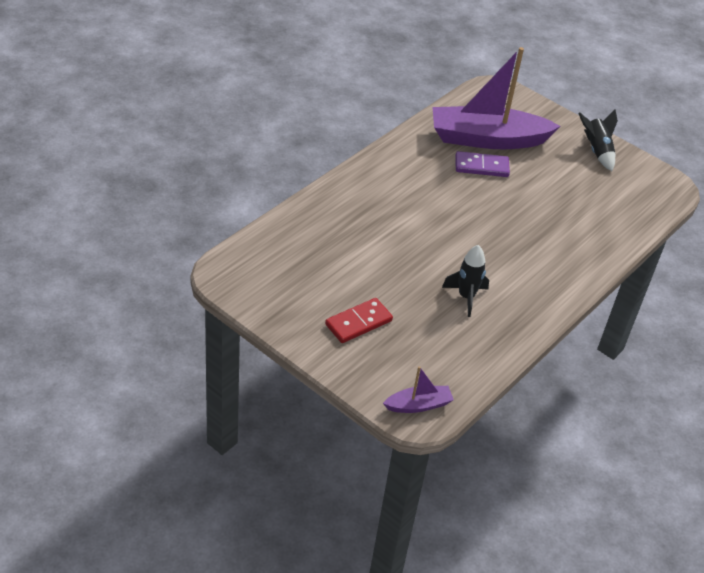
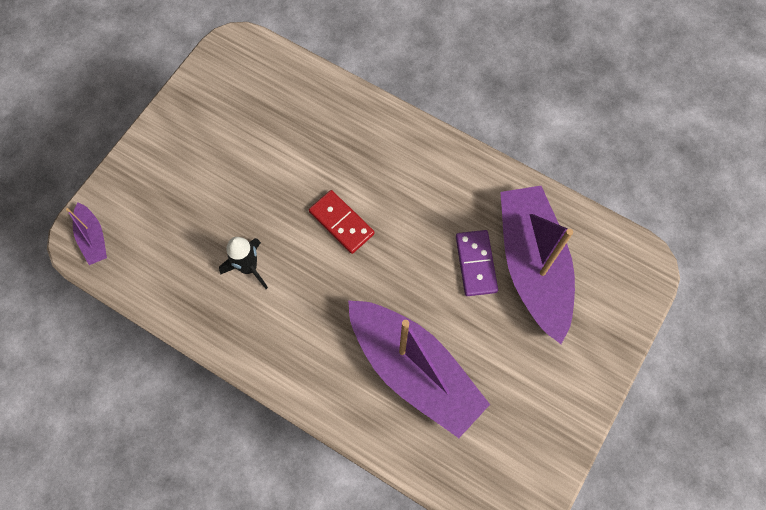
camera: 85 degrees right, 25 degrees up
red domino [325,298,393,343] -> red domino moved to [309,190,374,254]
black rocket [578,109,618,171] -> none
none -> purple boat [348,300,490,438]

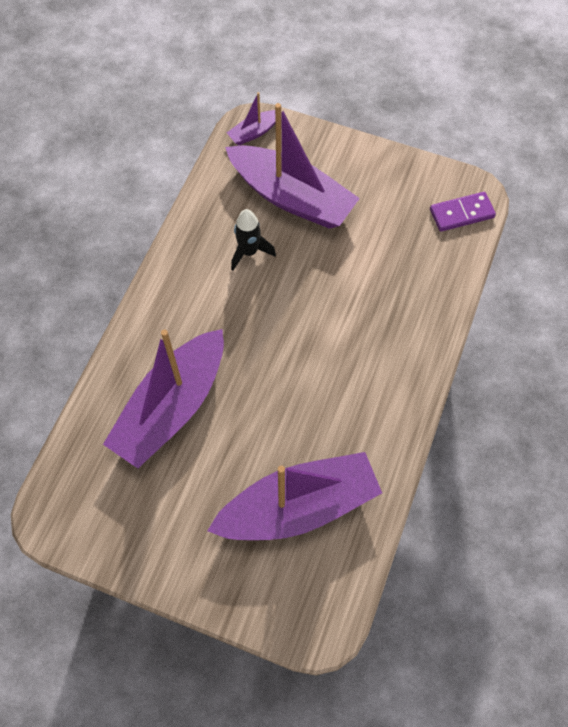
camera: 80 degrees right, 5 degrees down
red domino [309,190,374,254] -> none
purple domino [456,230,498,296] -> purple domino moved to [430,192,496,232]
none -> purple boat [225,103,360,229]

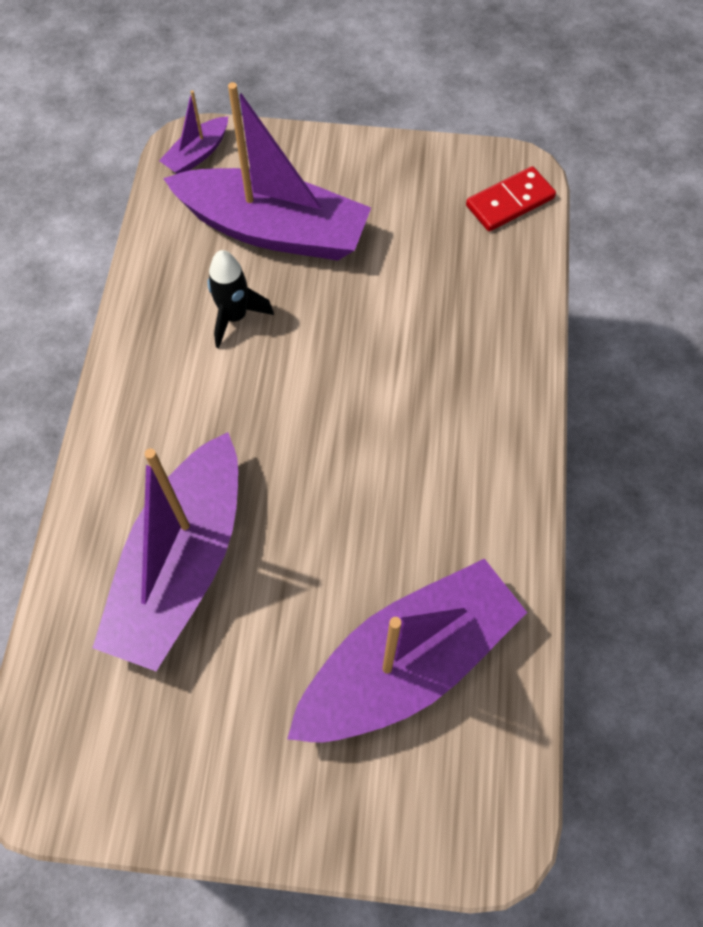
camera: 15 degrees left, 0 degrees up
purple domino [430,192,496,232] -> red domino [466,166,556,231]

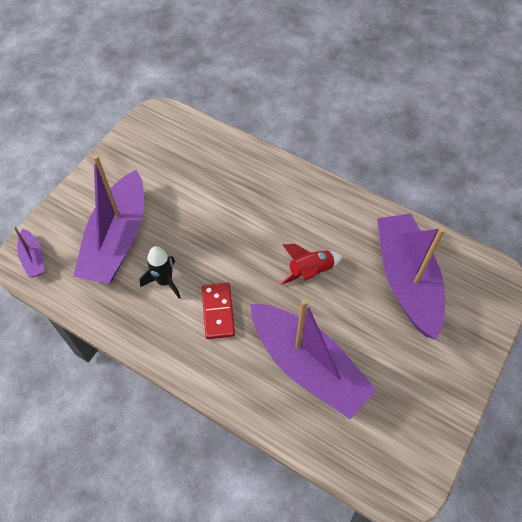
camera: 65 degrees left, 5 degrees down
purple boat [163,82,371,260] -> purple boat turned 150 degrees clockwise [73,155,144,284]
red domino [466,166,556,231] -> red domino moved to [202,283,235,339]
none -> red rocket [280,244,343,285]

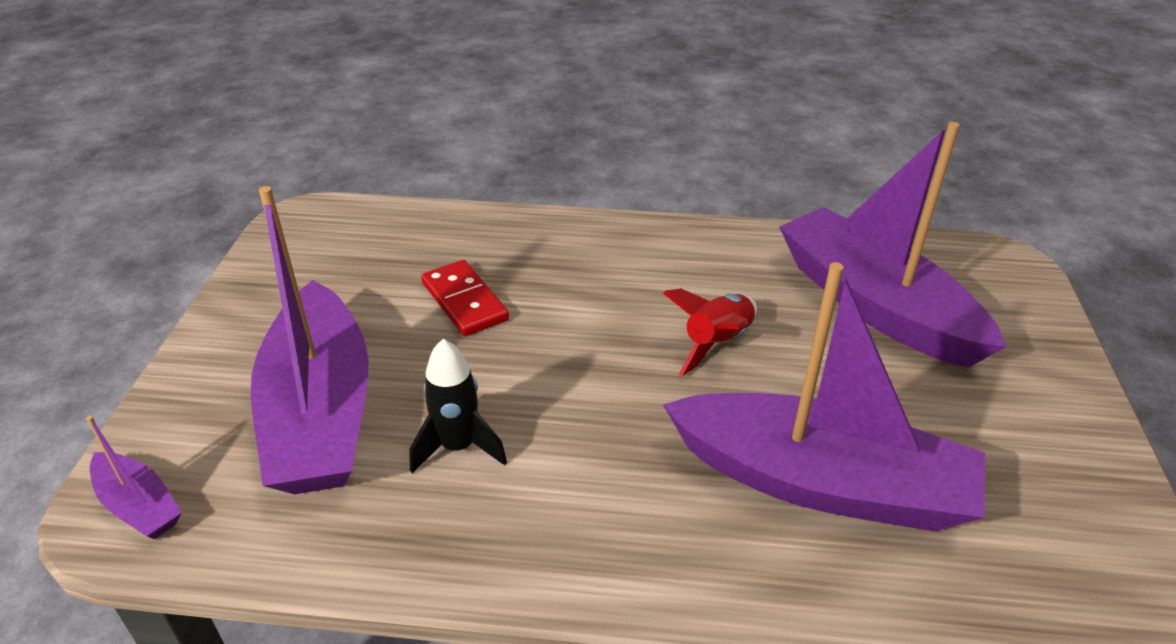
camera: 25 degrees left, 20 degrees down
red domino [202,283,235,339] -> red domino moved to [421,260,509,336]

